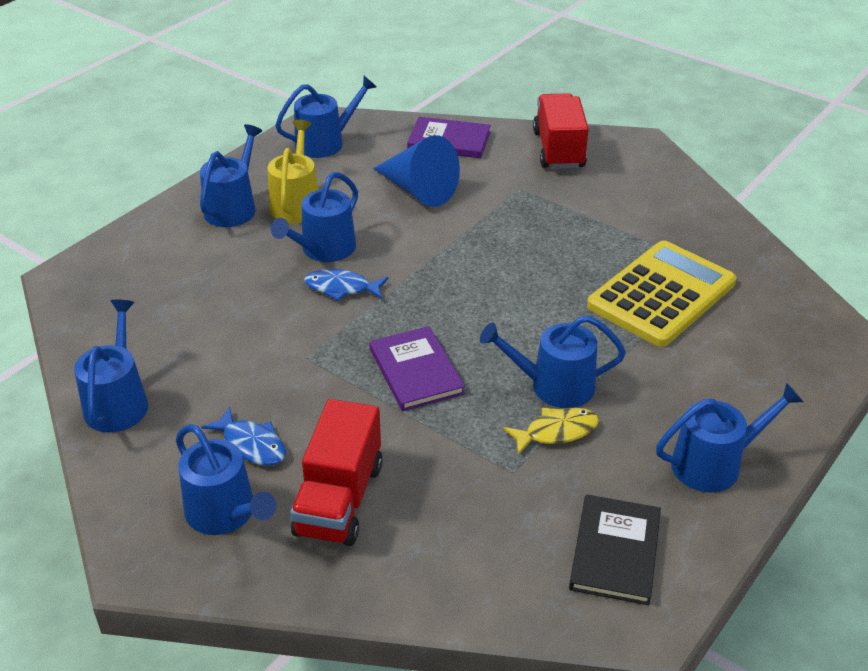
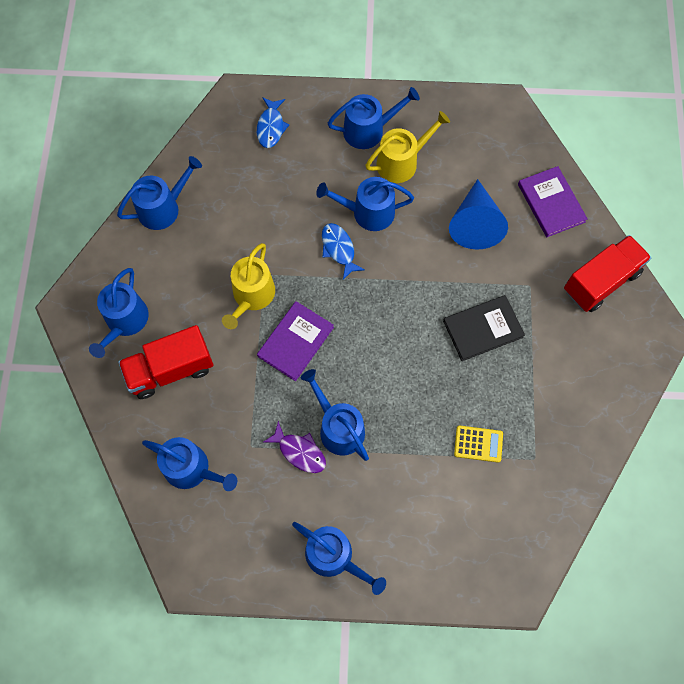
camera: 55 degrees right, 30 degrees up
blue fish [201,406,286,466] -> blue fish moved to [257,97,289,148]
blue watering can [275,76,377,158] -> blue watering can moved to [142,437,237,491]
yellow fish [503,408,599,455] -> purple fish [263,421,326,473]
black book [569,495,661,605] -> black book moved to [443,295,525,361]
yellow calculator [587,240,737,347] -> yellow calculator [454,426,503,462], size x0.43
none -> yellow watering can [222,243,275,329]

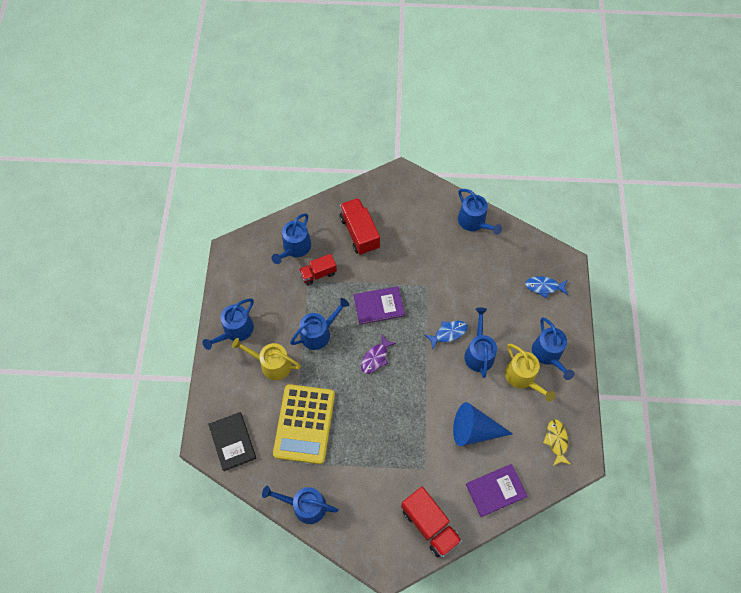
camera: 90 degrees right, 5 degrees down
blue watering can [89,268,149,358] -> blue watering can moved to [262,485,338,524]
yellow watering can [222,243,275,329] -> yellow watering can moved to [232,338,301,380]
purple book [257,301,334,381] -> purple book turned 45 degrees counterclockwise [354,286,405,325]
purple fish [263,421,326,473] -> purple fish moved to [361,335,396,374]
black book [443,295,525,361] -> black book moved to [208,412,256,471]
yellow calculator [454,426,503,462] -> yellow calculator [273,384,335,464], size x2.32
none -> red truck [299,254,337,285]
none -> yellow fish [543,419,571,466]

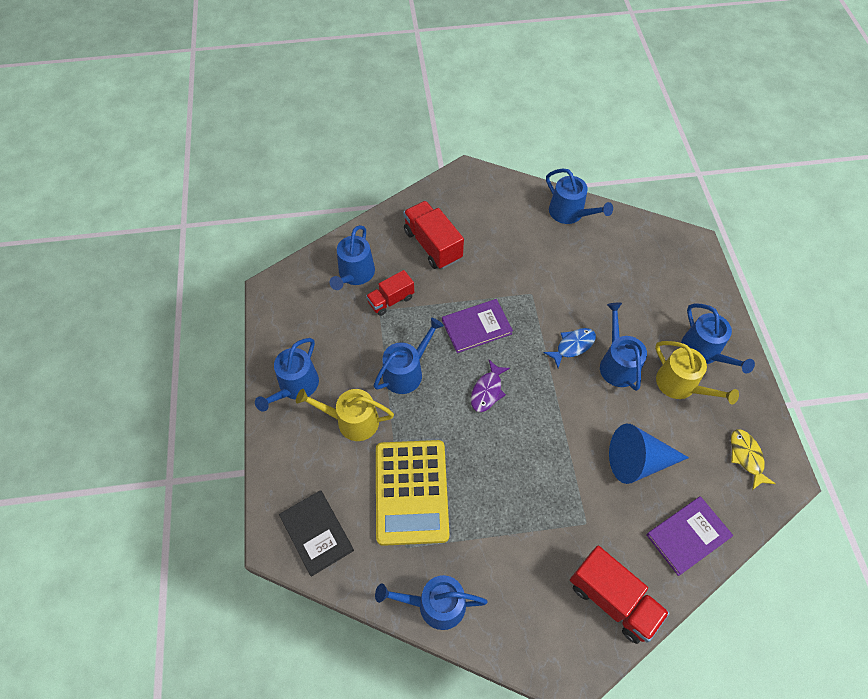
camera: 10 degrees left, 5 degrees down
blue fish [525,276,568,298] -> none

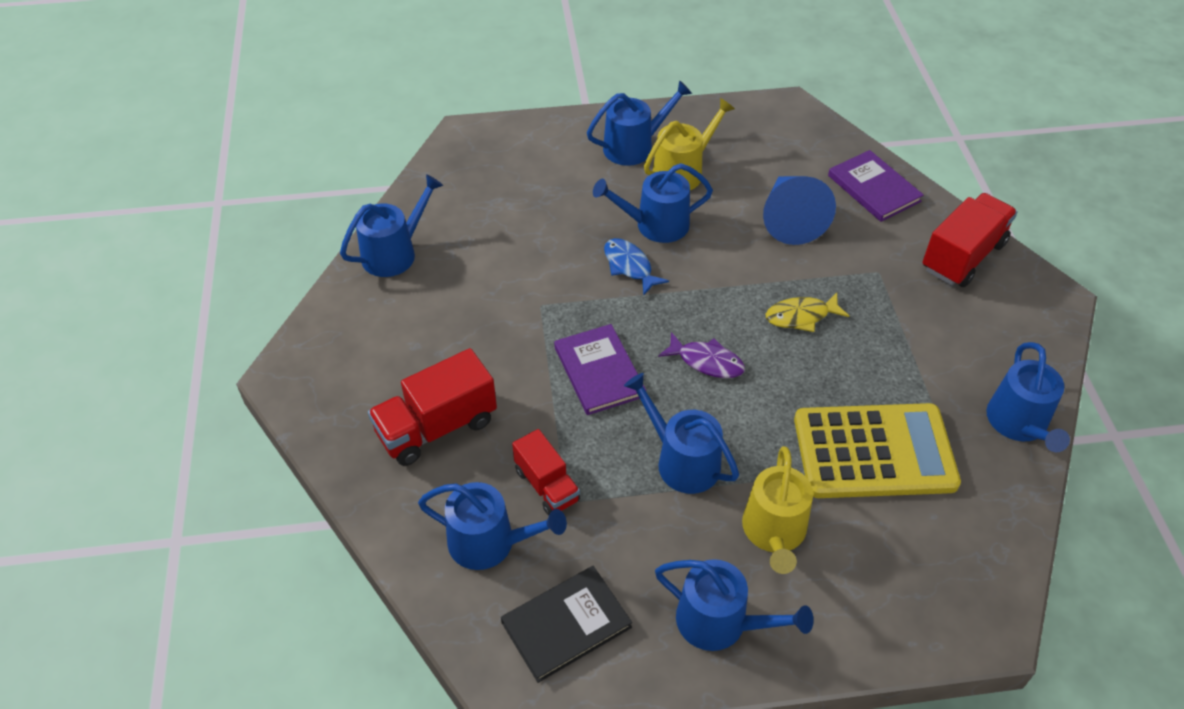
camera: 90 degrees left, 10 degrees down
black book [279,490,354,577] -> black book moved to [501,566,632,683]
yellow fish [731,429,776,490] -> yellow fish moved to [766,293,849,332]

